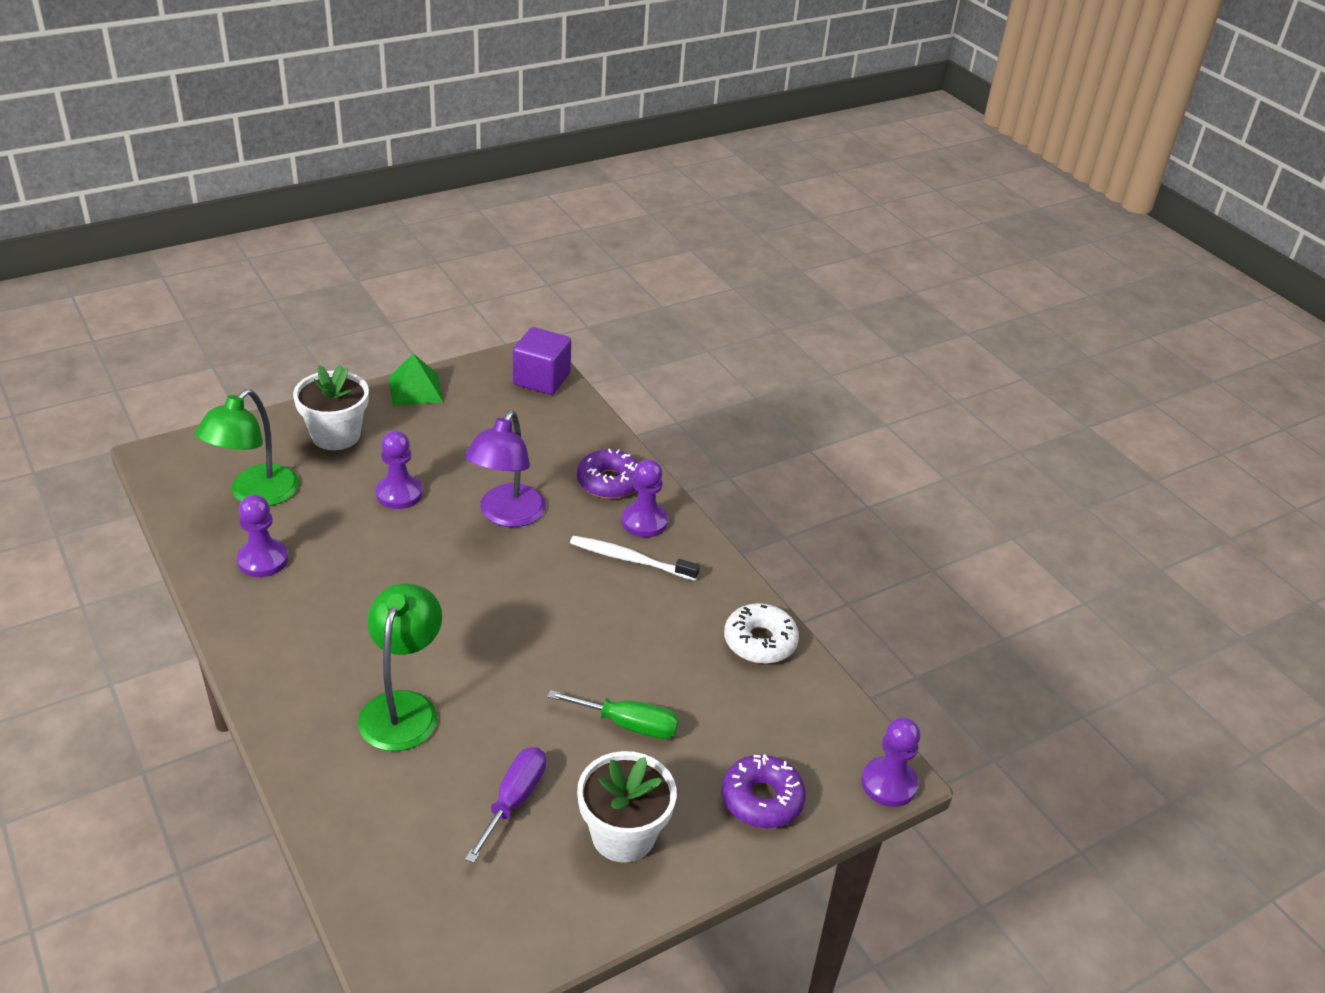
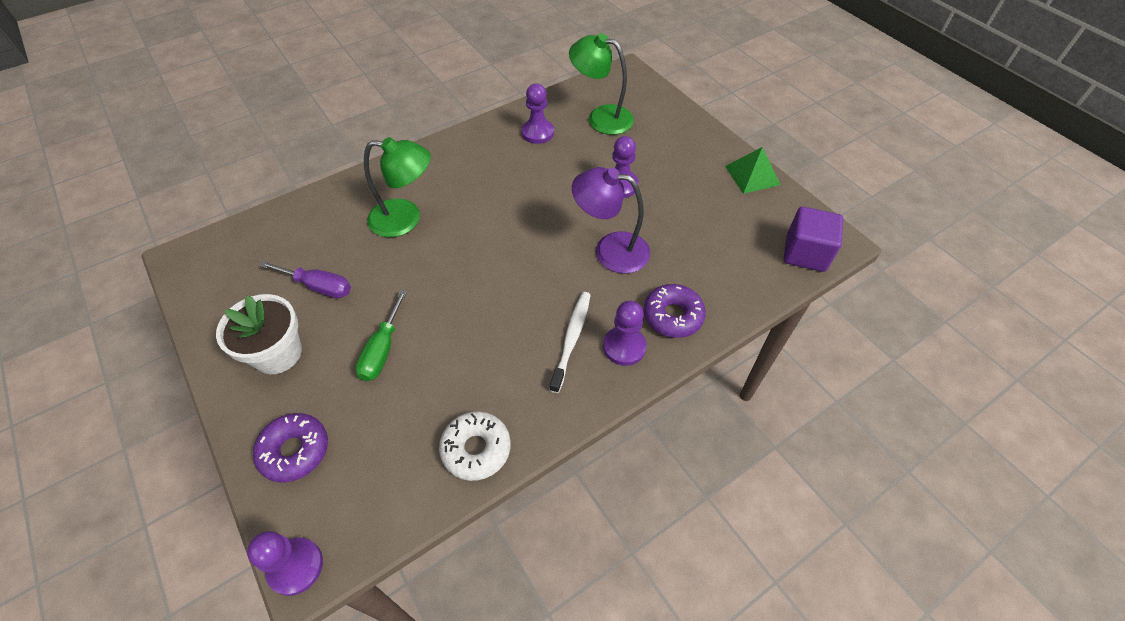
camera: 90 degrees right, 15 degrees up
white flower pot [293,365,369,450] -> none

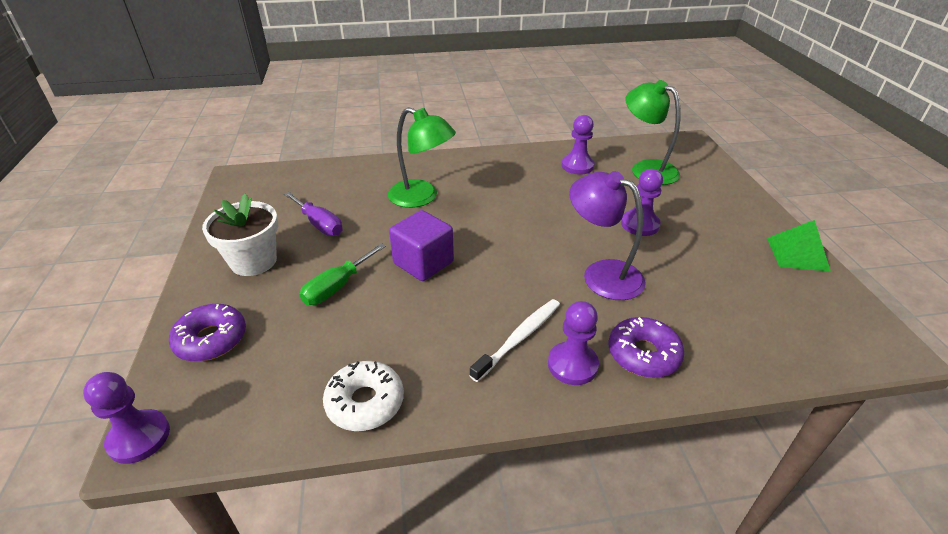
camera: 25 degrees right, 15 degrees down
purple cube [784,207,843,272] -> purple cube moved to [389,210,454,281]

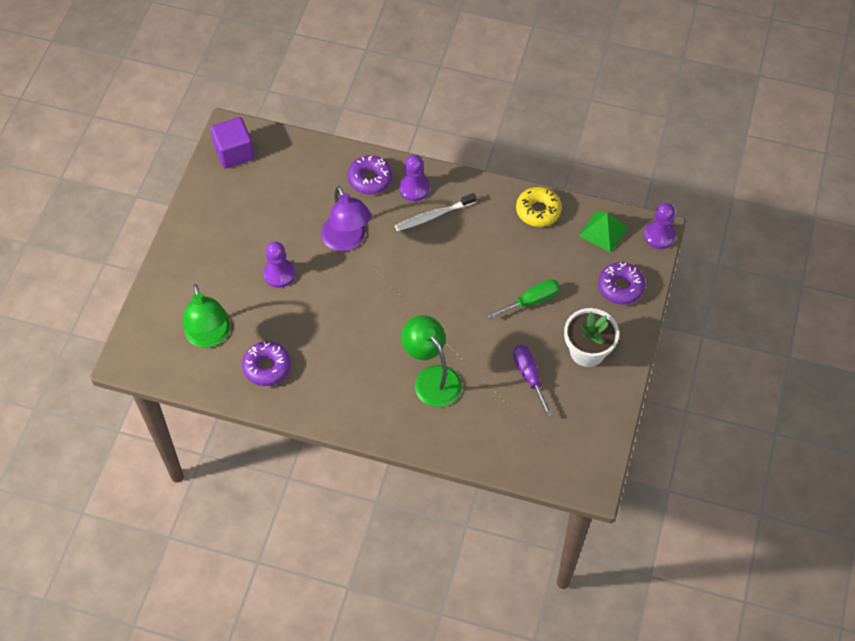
camera: 155 degrees left, 20 degrees up
white donut [323,361,404,431] -> yellow donut [516,187,562,227]
purple cube [389,210,454,281] -> purple cube moved to [210,117,255,169]
purple pawn [562,115,595,175] -> purple donut [242,341,291,386]
green pyramid [767,220,831,272] -> green pyramid moved to [579,211,628,253]

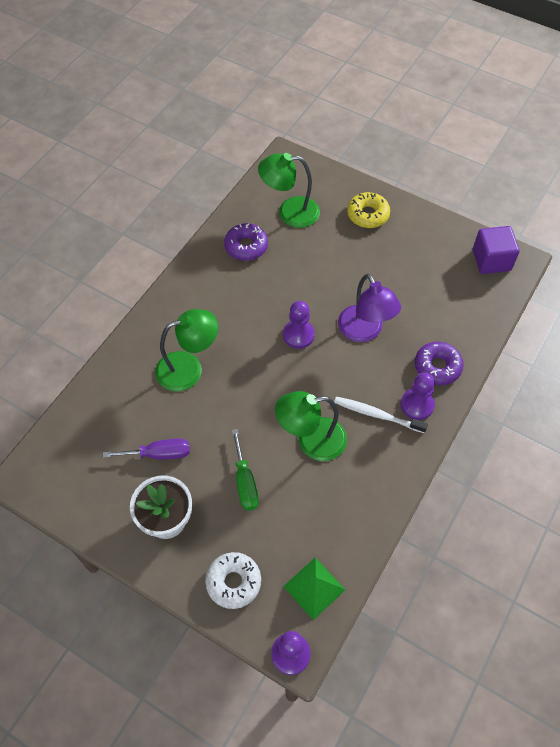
camera: 105 degrees right, 0 degrees up
purple pawn [263,241,295,288] -> purple pawn moved to [283,301,315,349]
purple lamp [321,186,371,251] -> purple lamp turned 105 degrees counterclockwise [338,274,401,342]
white toothbrush [395,193,476,231] -> white toothbrush turned 60 degrees counterclockwise [334,396,428,433]
yellow donut [516,187,562,227] -> yellow donut moved to [347,192,390,228]
purple donut [598,262,645,305] -> white donut [205,552,261,609]
none -> green lamp [275,391,347,461]

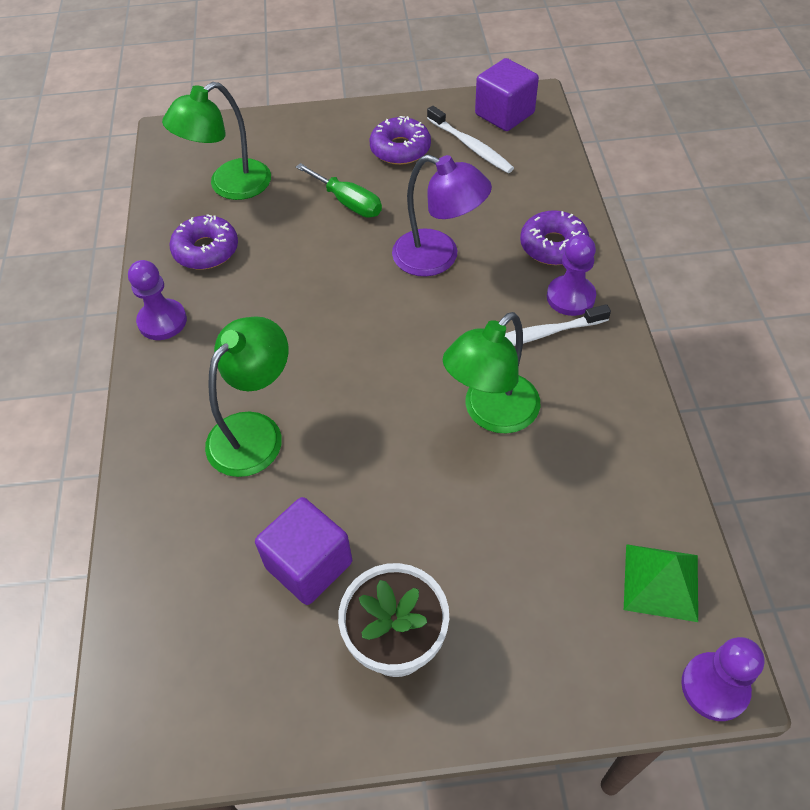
camera: 35 degrees left, 5 degrees down
purple screwdriver [103,439,190,459] -> purple cube [255,497,352,605]
white donut [205,552,261,609] -> none
green screwdriver [232,429,259,511] -> green screwdriver moved to [296,163,382,218]
purple pawn [283,301,315,349] -> purple pawn moved to [128,260,187,340]
yellow donut [347,192,390,228] -> none
none -> purple donut [369,116,431,165]
none -> white toothbrush [427,106,514,173]

